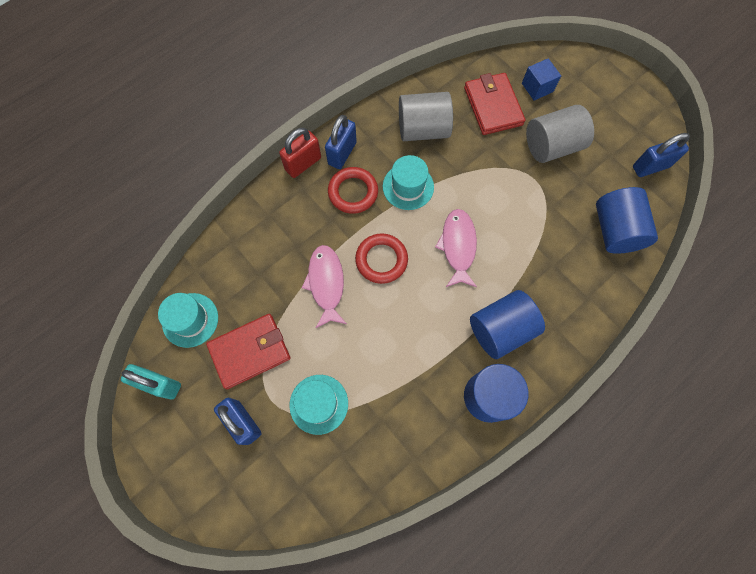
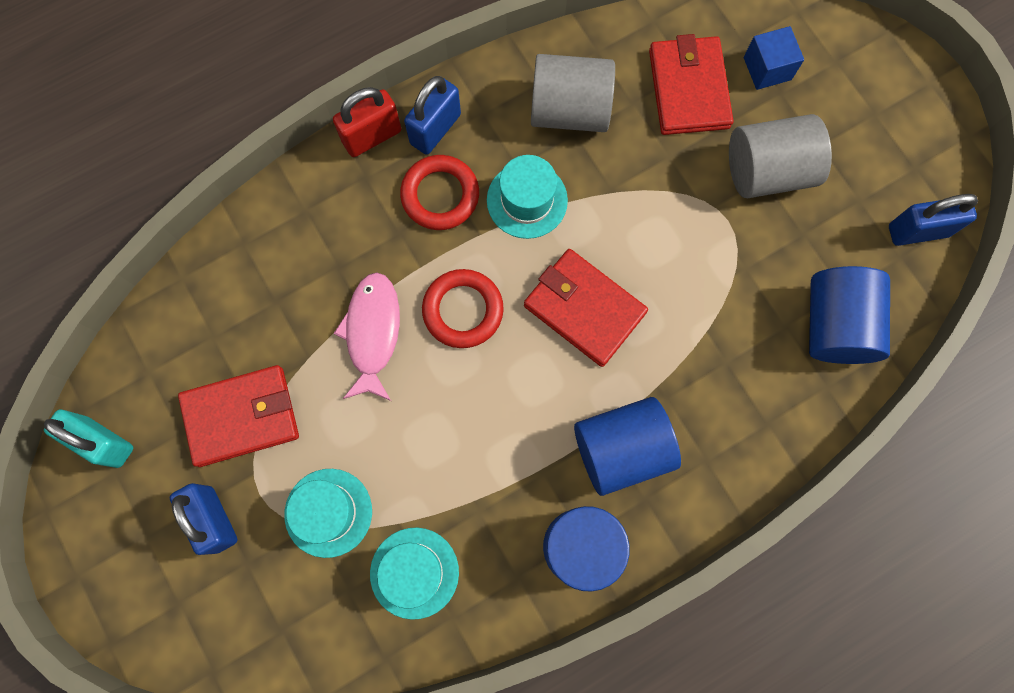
camera: 10 degrees right, 5 degrees up
turquoise hat [158,293,218,348] -> turquoise hat moved to [370,528,459,620]
pink fish [435,209,477,287] -> red wallet [524,249,648,367]

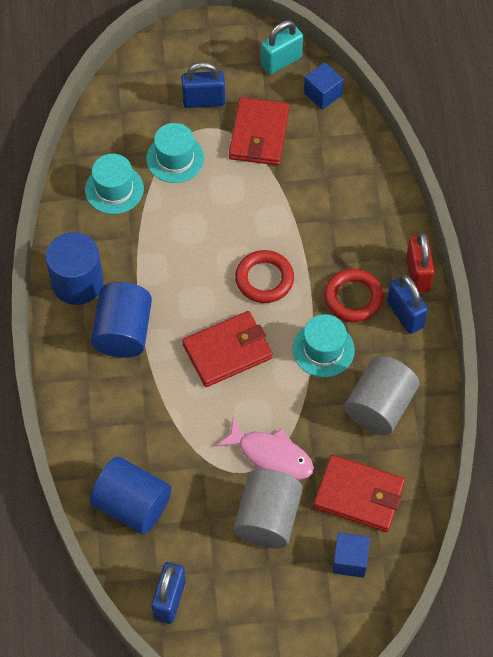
camera: 115 degrees right, 15 degrees down
pink fish [333,272,400,401] -> pink fish moved to [216,417,314,480]
none -> blue cube [304,62,344,110]

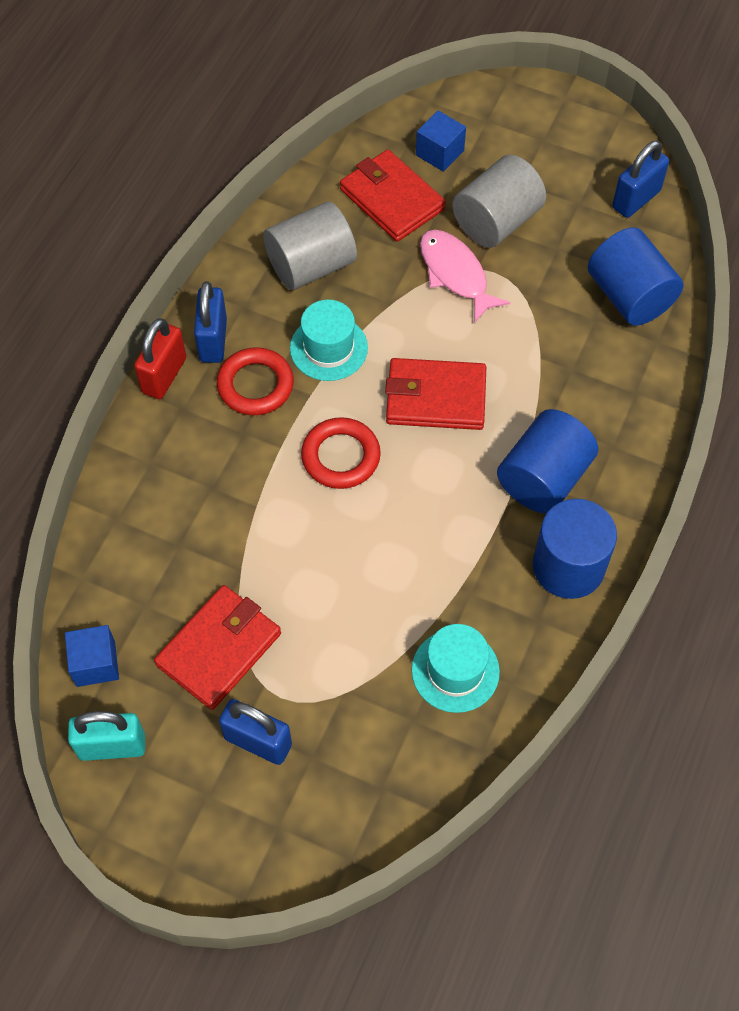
camera: 150 degrees left, 0 degrees up
turquoise hat [146,123,204,183] -> none

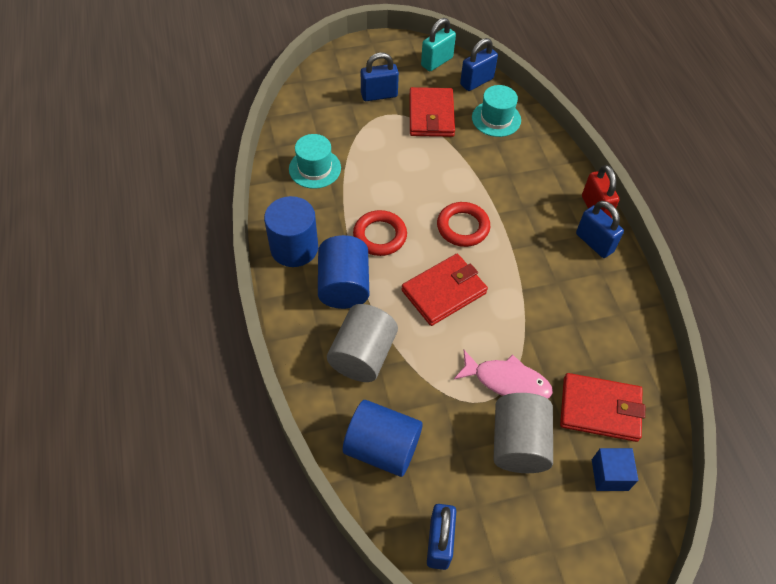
camera: 140 degrees right, 5 degrees down
blue cube [65,625,119,687] -> blue padlock [460,38,498,91]
red ring [217,347,294,415] -> red ring moved to [353,210,407,256]
grey cylinder [263,201,357,290] -> grey cylinder moved to [327,304,398,382]
turquoise hat [290,300,368,381] -> turquoise hat moved to [472,85,521,137]

